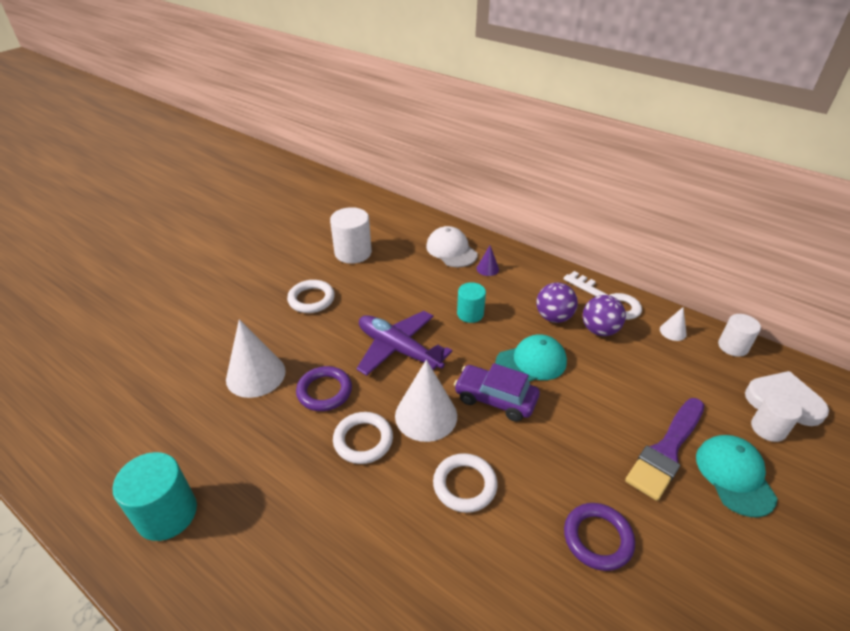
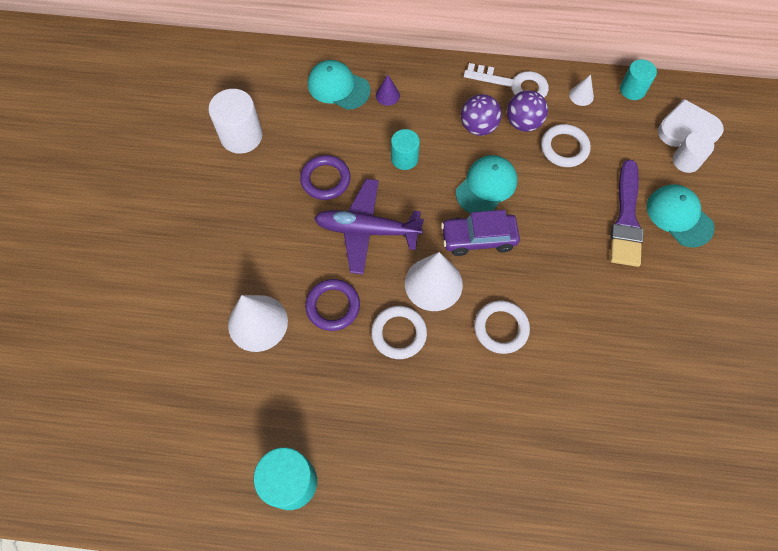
camera: 30 degrees left, 25 degrees up
white ring [287,280,335,313] -> white ring moved to [541,124,591,167]
white cap [426,226,478,267] -> turquoise cap [308,60,371,110]
purple ring [564,503,635,571] -> purple ring moved to [300,155,351,200]
white cylinder [718,314,761,357] -> turquoise cylinder [620,59,657,100]

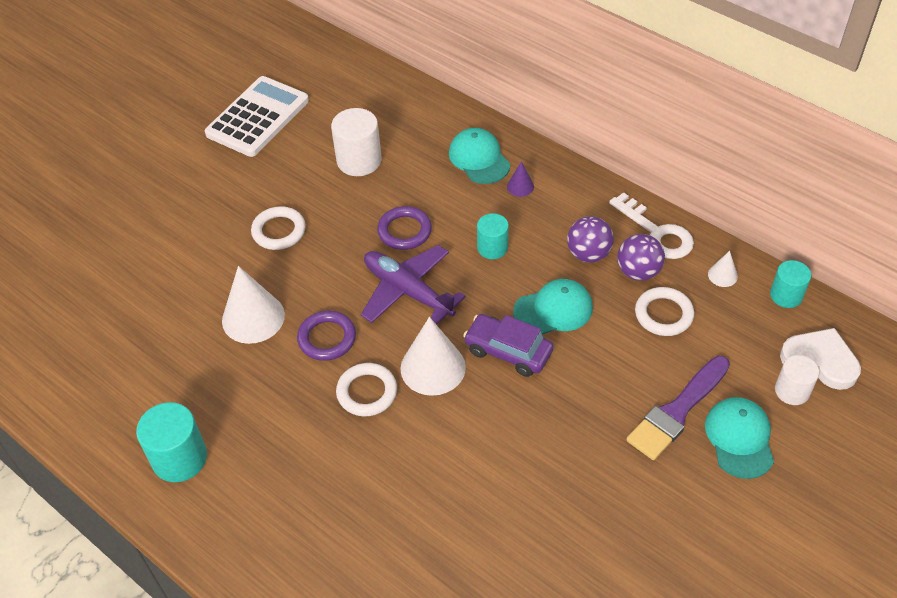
camera: 35 degrees right, 15 degrees down
white ring [474,301,530,354] -> white ring moved to [251,206,306,250]
none -> white calculator [205,76,309,157]

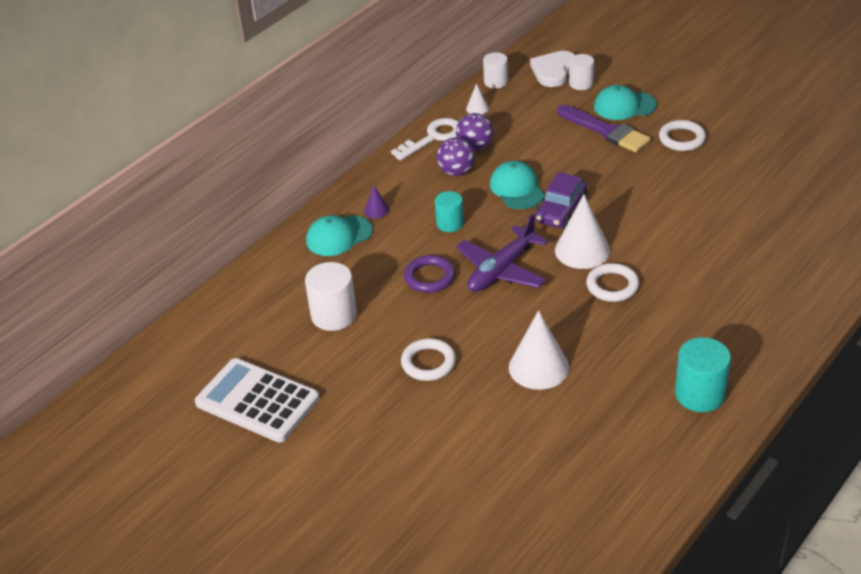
camera: 90 degrees left, 10 degrees down
purple ring [297,311,356,361] -> none
white ring [635,287,694,336] -> white ring moved to [659,120,706,151]
turquoise cylinder [770,260,811,308] -> white cylinder [483,52,508,89]

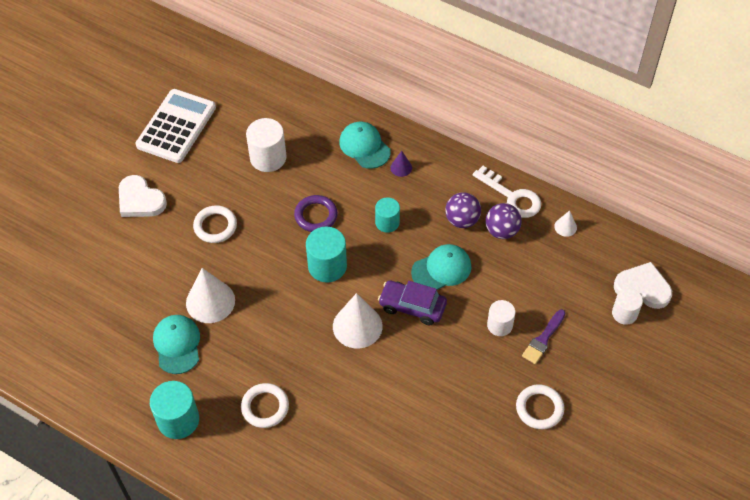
camera: 80 degrees right, 15 degrees up
purple plane [456,214,548,292] -> turquoise cylinder [306,226,347,283]
white cylinder [483,52,508,89] -> white cylinder moved to [487,300,515,336]
purple brush [557,105,651,152] -> purple brush [522,309,566,364], size x0.64
white ring [586,263,639,302] -> white ring moved to [241,383,289,428]
turquoise cap [594,85,657,120] -> turquoise cap moved to [153,315,200,374]
none -> white heart [119,175,167,217]

